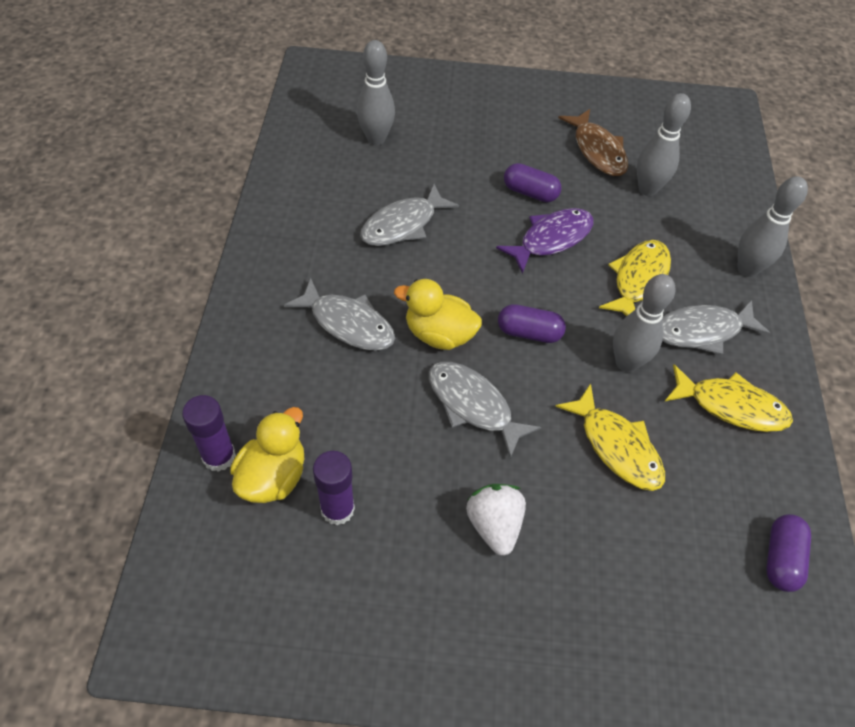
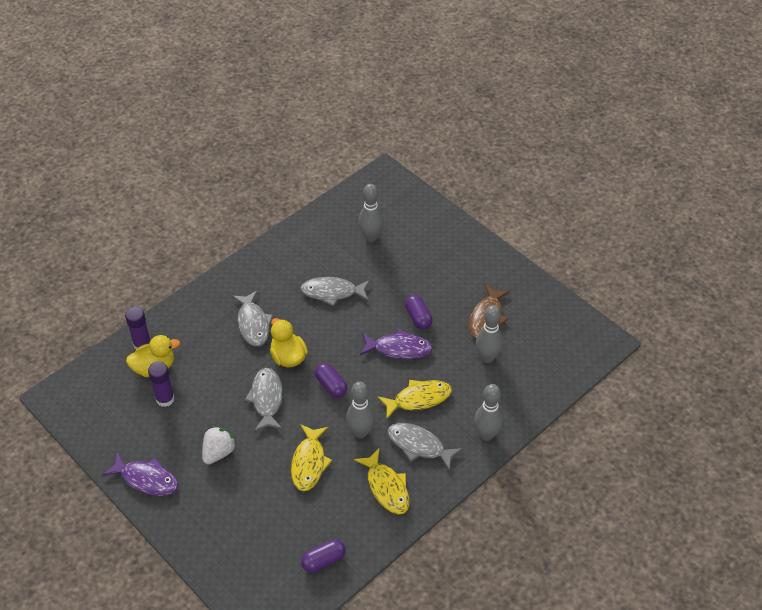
camera: 45 degrees right, 5 degrees down
none -> purple fish [102,452,179,496]

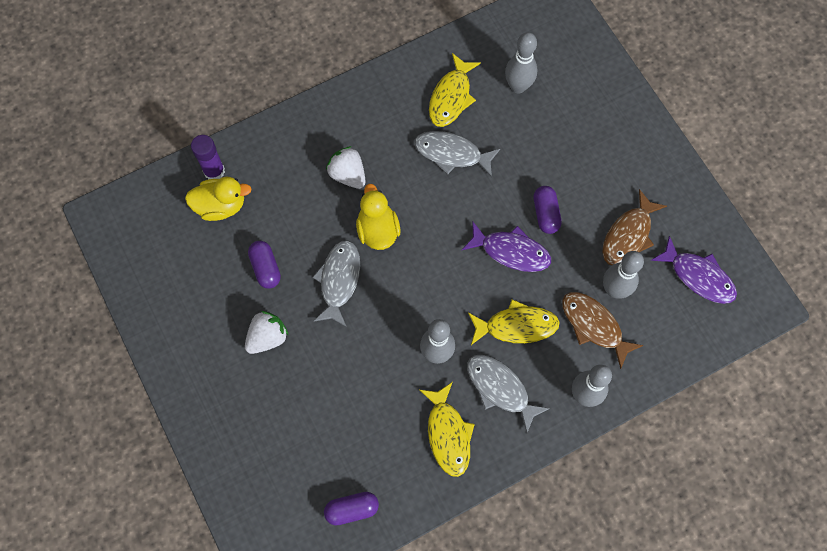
camera: 15 degrees right, 20 degrees up
purple fish [102,452,179,496] -> purple fish moved to [651,236,737,304]
purple glue stick [148,361,175,407] -> none
grey fish [232,290,273,346] -> white strawberry [326,146,365,189]
yellow fish [291,424,332,491] -> yellow fish moved to [429,53,481,127]
purple capsule [315,363,347,398] -> purple capsule moved to [248,241,281,289]
none -> brown fish [562,292,643,369]

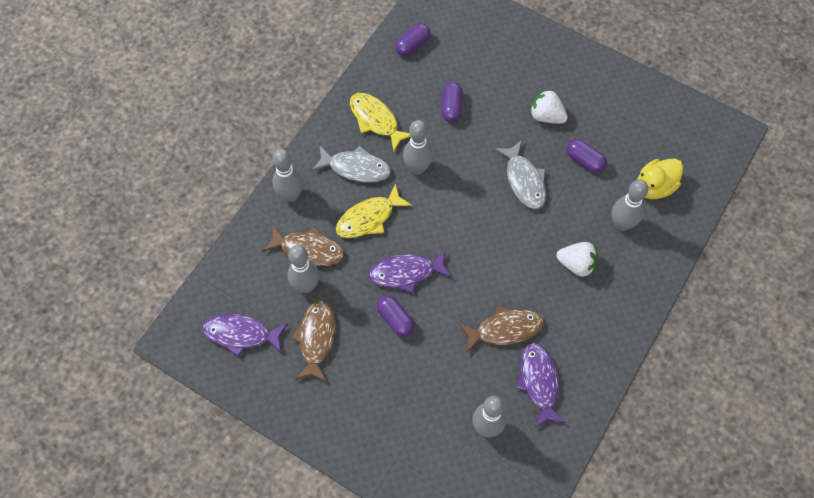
camera: 150 degrees right, 5 degrees down
purple glue stick [191,135,225,179] -> none
white strawberry [245,311,289,354] -> white strawberry turned 105 degrees clockwise [530,89,568,124]
yellow duck [356,184,400,250] -> none
grey fish [414,131,500,177] -> brown fish [459,305,543,352]
yellow fish [429,53,481,127] -> purple fish [515,343,566,428]
none -> purple capsule [441,82,462,123]
none -> grey bowling pin [612,179,648,231]

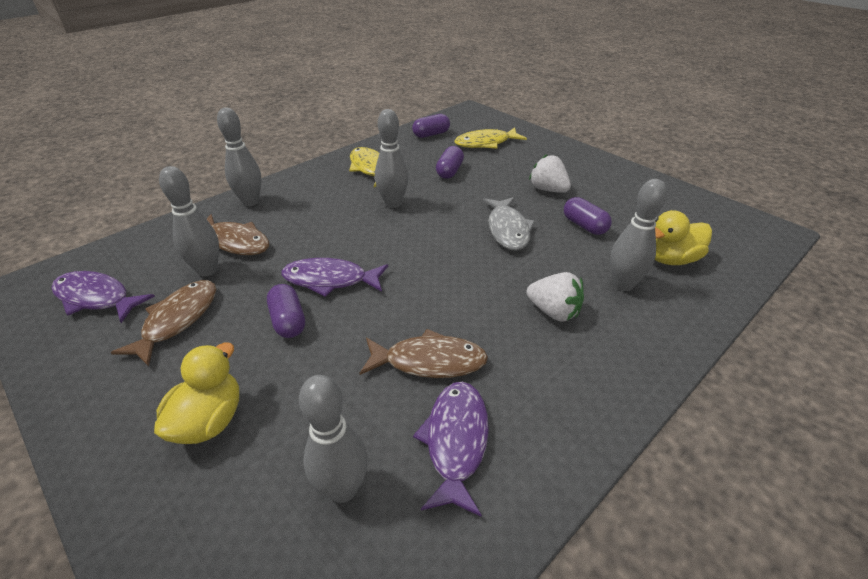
camera: 15 degrees right, 25 degrees down
grey fish [312,146,391,183] -> none
yellow fish [336,183,412,238] -> yellow fish moved to [454,128,527,149]
none -> yellow duck [154,343,239,444]

